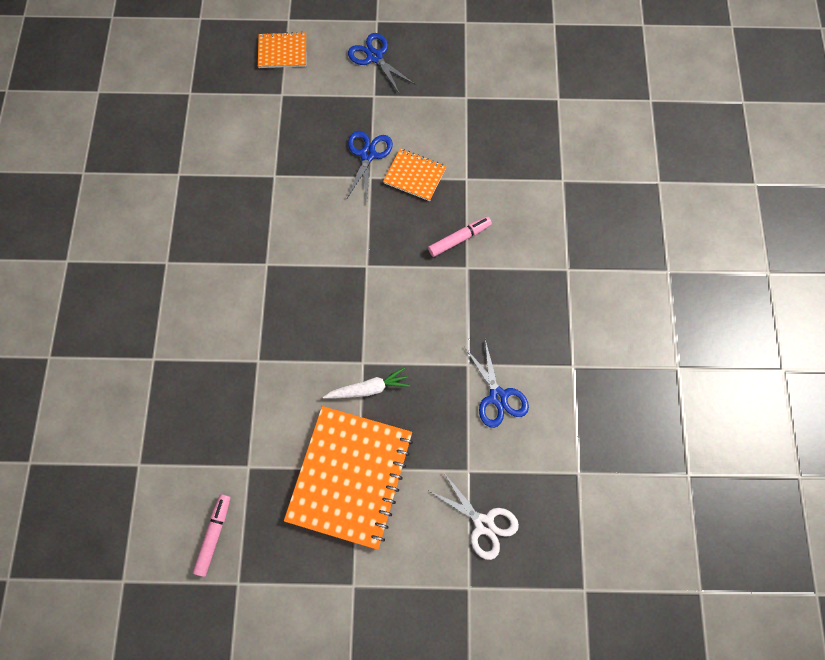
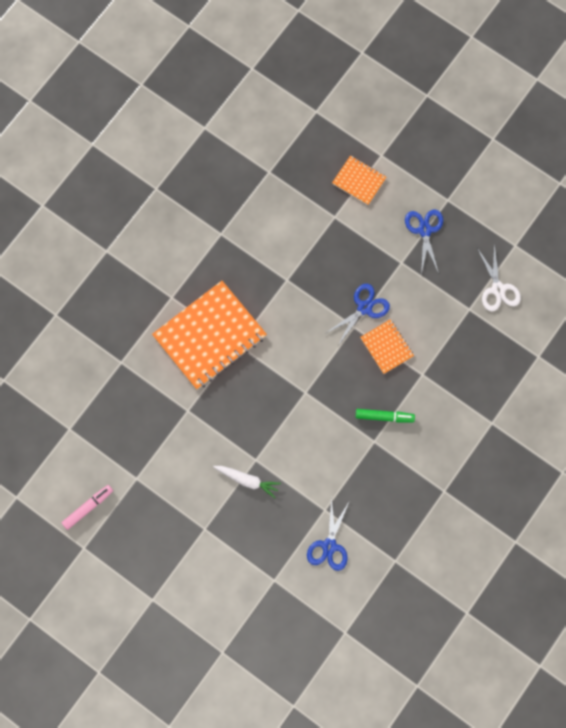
camera: 35 degrees right, 5 degrees up
orange notebook [284,406,413,550] -> orange notebook moved to [152,281,267,390]
pink marker [428,216,492,257] -> green marker [356,409,415,422]
white scissors [429,473,519,560] -> white scissors moved to [477,244,521,311]

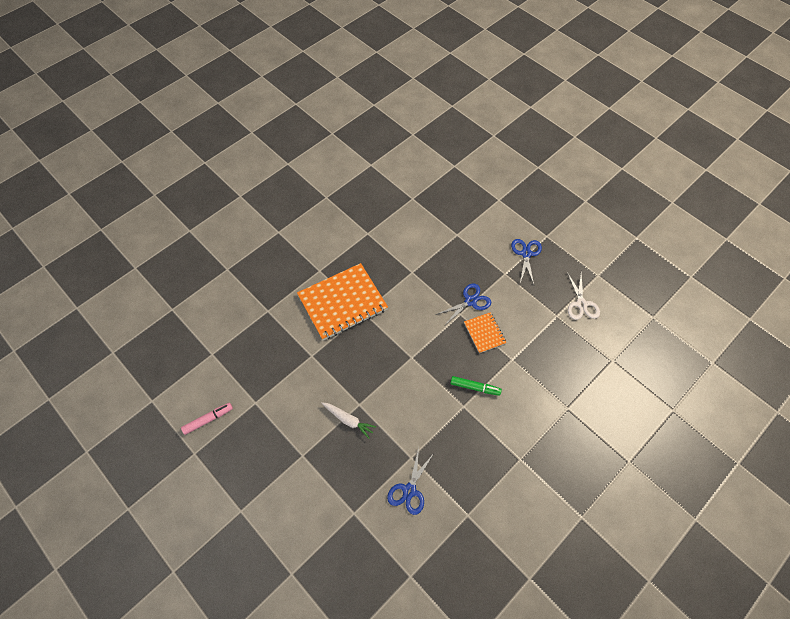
camera: 10 degrees right, 15 degrees down
orange notebook [332,156,386,205] -> none

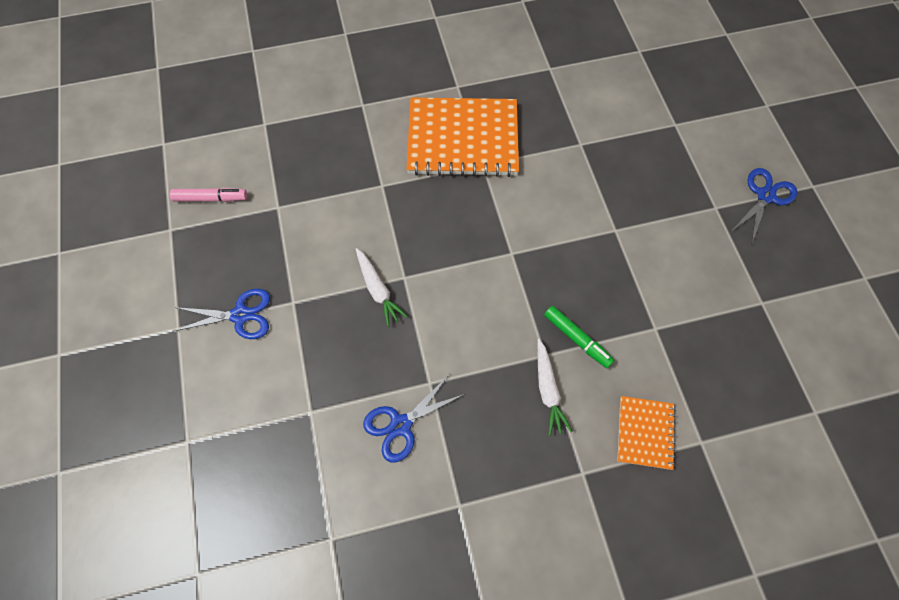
camera: 30 degrees right, 5 degrees up
blue scissors [435,284,491,325] -> blue scissors moved to [174,289,270,339]
orange notebook [464,312,507,353] -> orange notebook moved to [617,396,675,470]
white scissors [567,272,600,320] -> none
none -> white carrot [537,339,573,436]

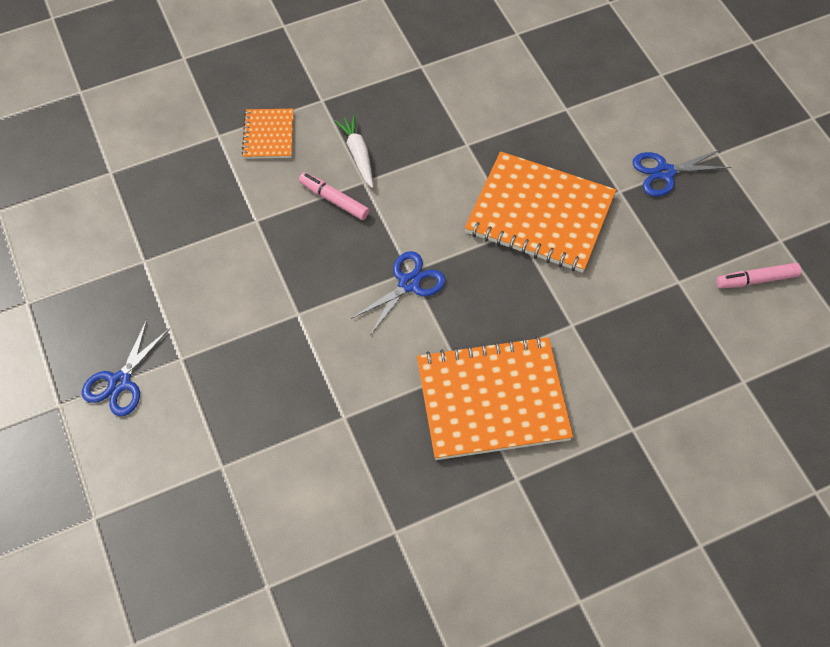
camera: 170 degrees right, 5 degrees down
white carrot [356,248,408,327] -> orange notebook [465,151,616,273]
blue scissors [363,375,465,462] -> blue scissors moved to [351,251,446,335]
green marker [544,306,614,368] -> pink marker [299,172,369,220]

